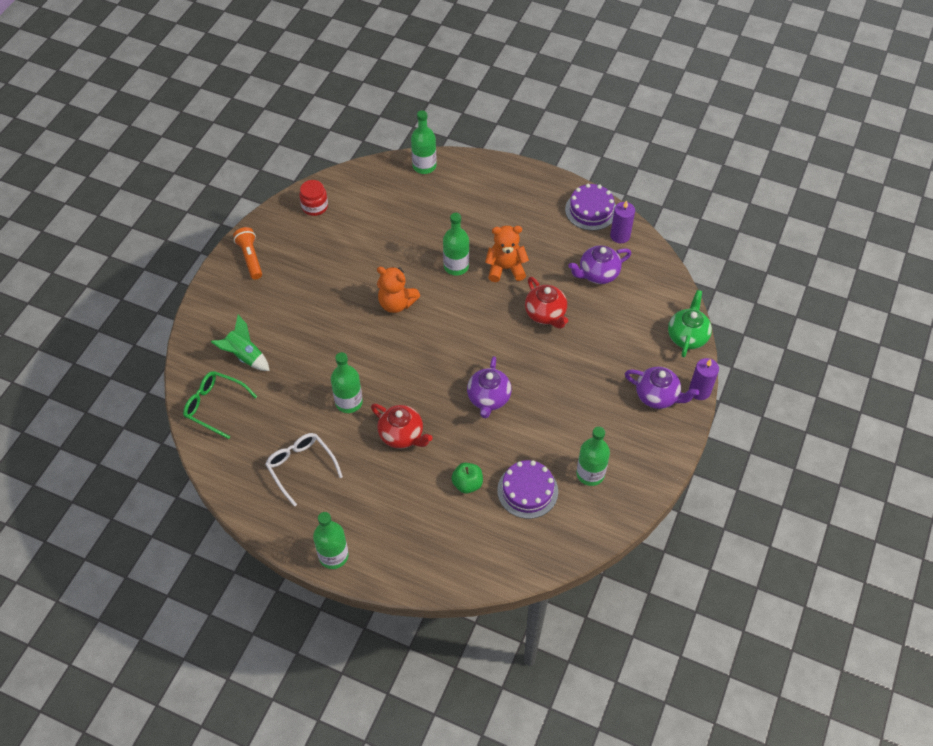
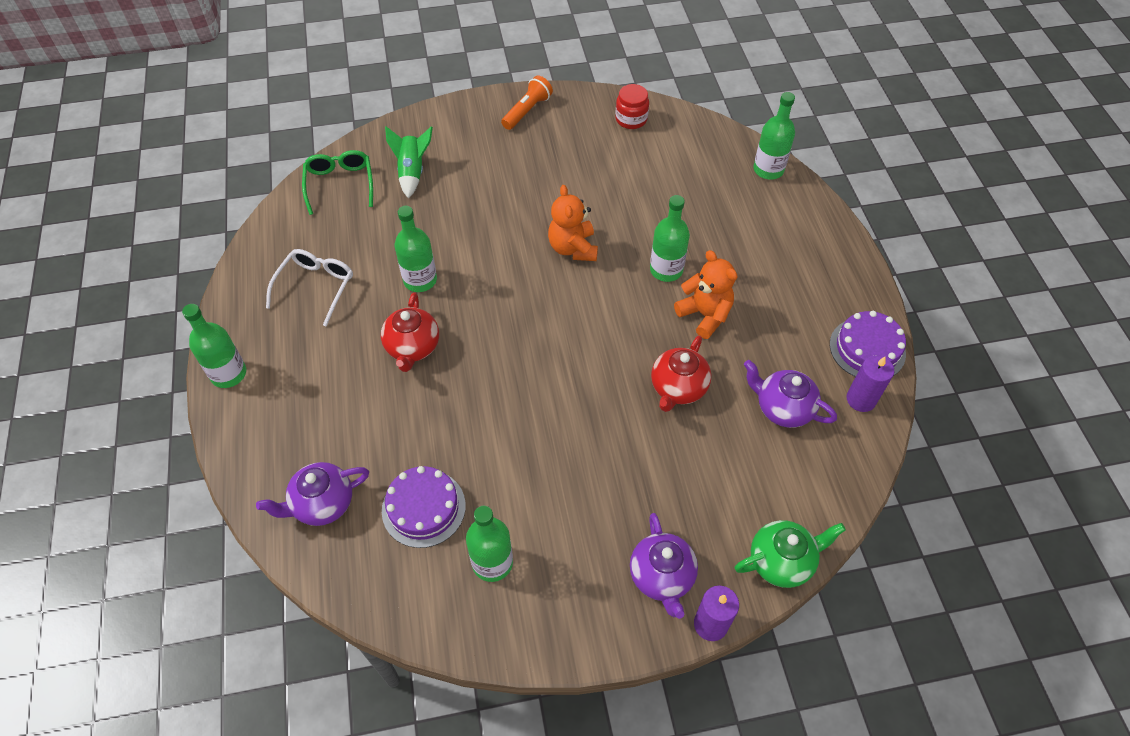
camera: 55 degrees right, 0 degrees up
green apple [451,463,483,494] -> none
purple teapot [467,356,512,418] -> purple teapot moved to [256,462,369,526]

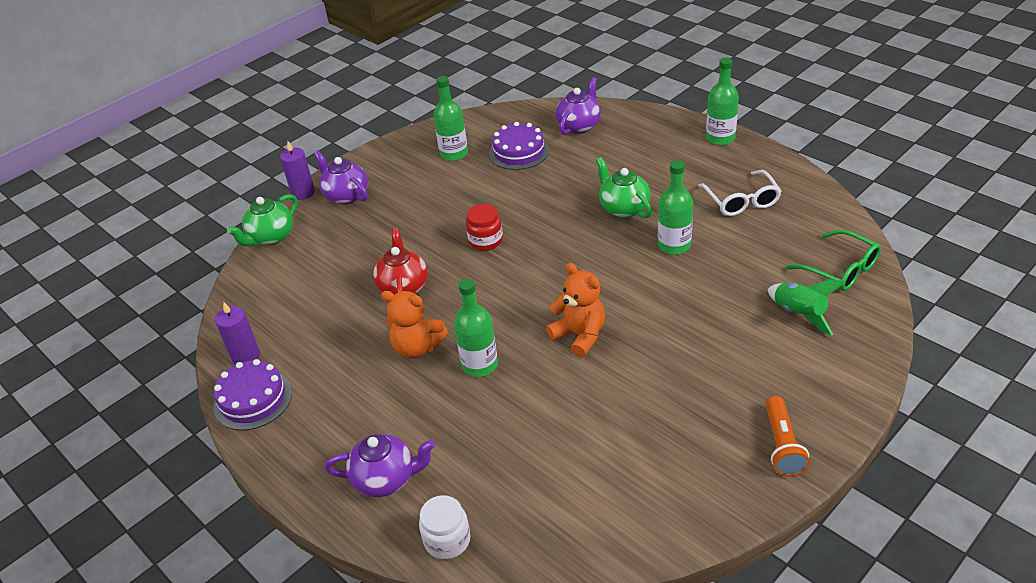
camera: 150 degrees right, 15 degrees down
red teapot [381,292,439,372] -> green teapot [596,157,652,218]
red jar [616,84,649,129] -> red jar moved to [466,204,503,251]
purple teapot [744,360,837,428] -> purple teapot moved to [325,434,435,497]
green bottle [753,92,795,180] -> white jar [419,495,470,559]

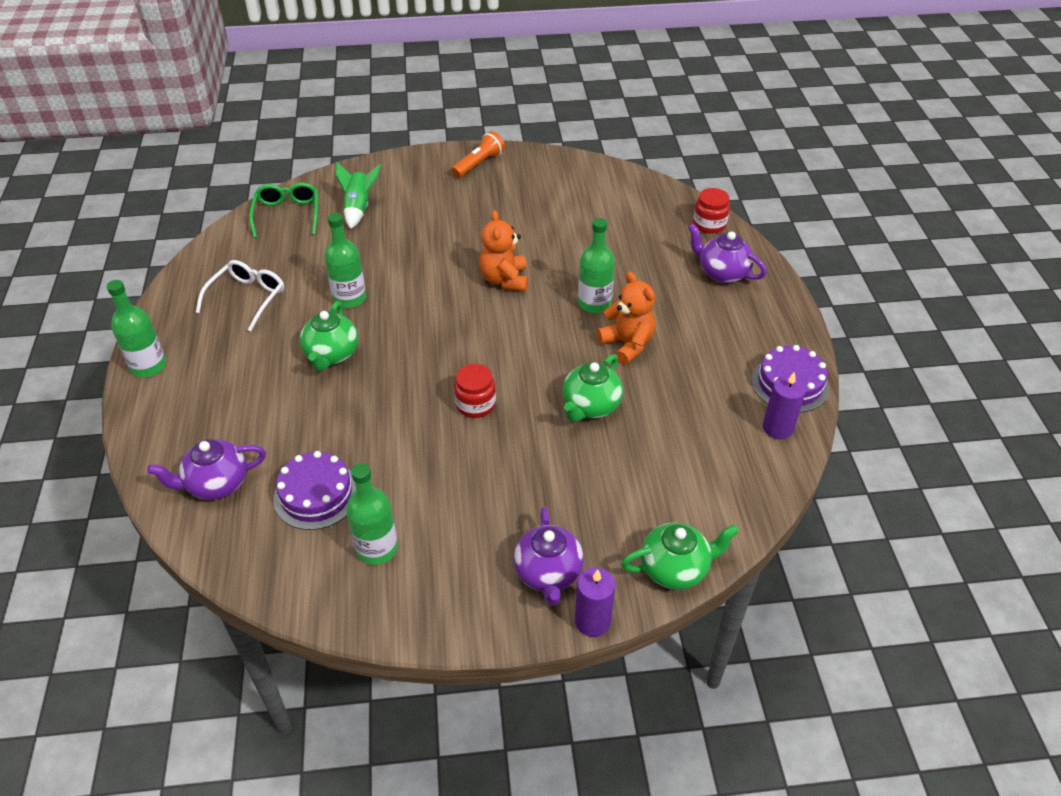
camera: 145 degrees left, 5 degrees up
red teapot [373,228,428,295] -> green teapot [563,354,623,422]
white jar [419,495,470,559] -> red jar [693,188,730,234]

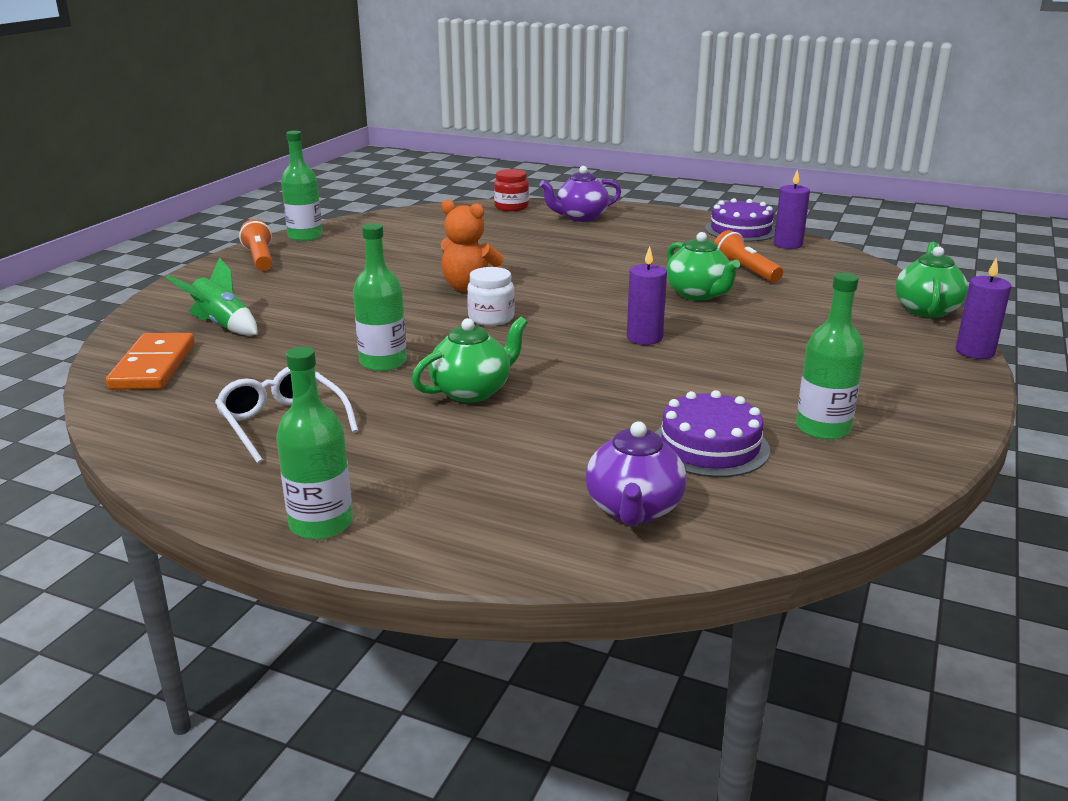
camera: 60 degrees left, 20 degrees down
green glasses [249,182,318,238] -> orange domino [106,333,195,390]
green teapot [300,301,358,371] -> green teapot turned 75 degrees counterclockwise [412,317,528,403]
red jar [454,364,496,418] -> purple candle [627,246,667,345]
purple teapot [513,507,584,605] -> none
green bottle [578,218,615,313] -> green bottle moved to [281,131,323,241]
orange teddy bear [597,271,656,365] -> none
none -> white jar [467,267,515,326]
none -> orange flashlight [714,230,783,283]

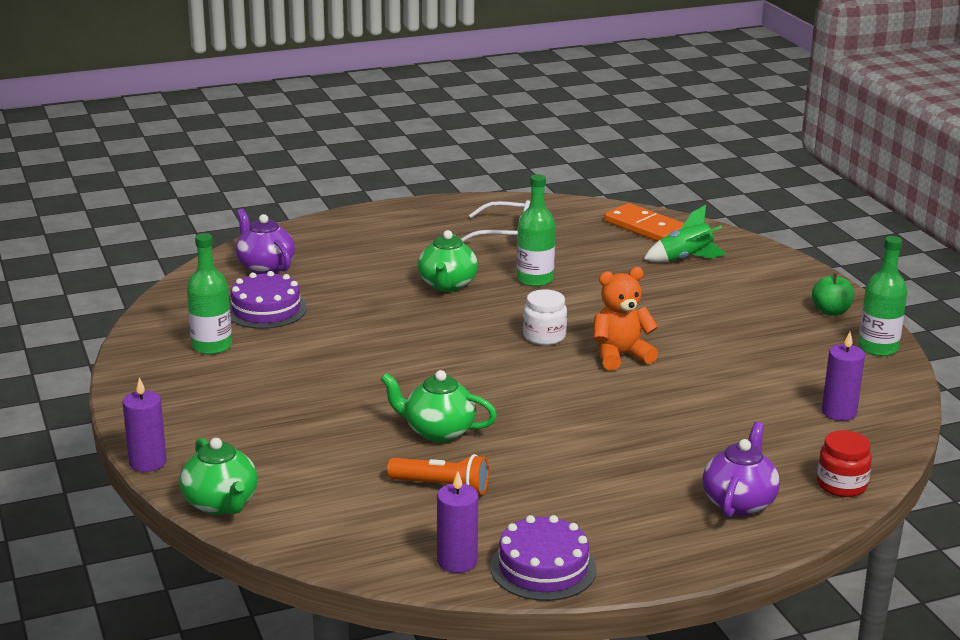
camera: 135 degrees right, 0 degrees up
orange flashlight [239,219,273,271] -> green apple [812,273,854,316]
green bottle [276,347,353,540] -> none
purple candle [627,246,667,345] -> purple candle moved to [822,332,865,421]

